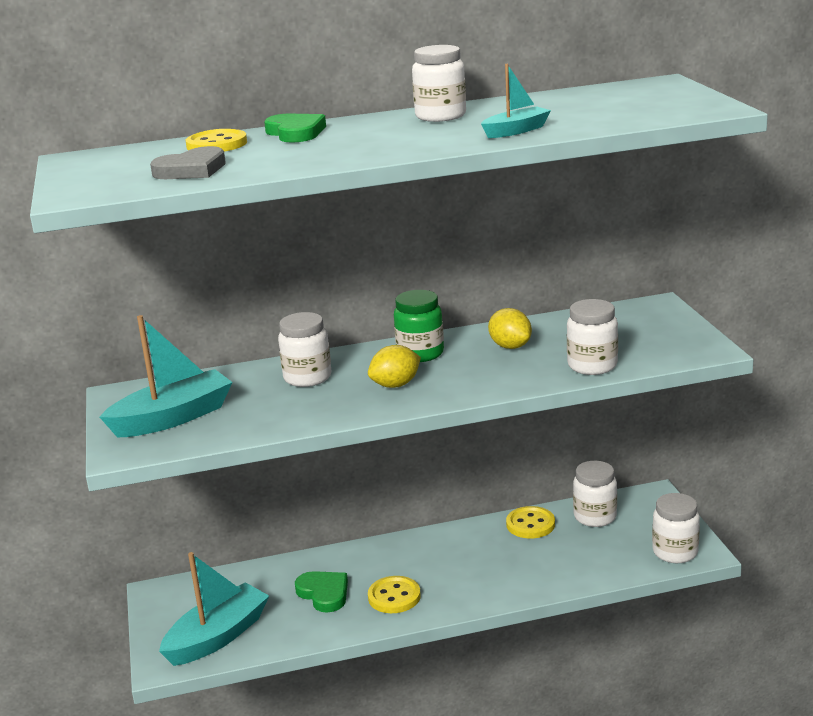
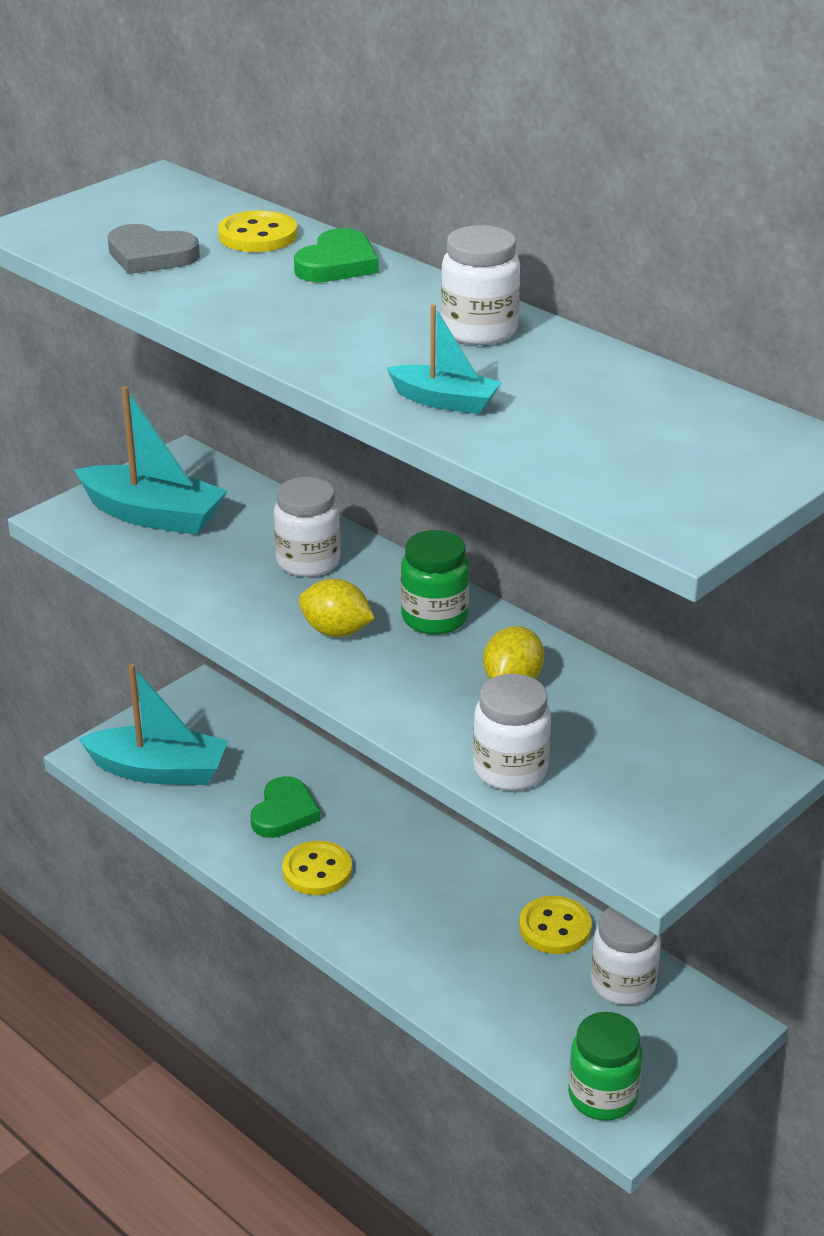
camera: 55 degrees right, 10 degrees up
white jar [652,493,700,563] -> green jar [568,1012,643,1121]

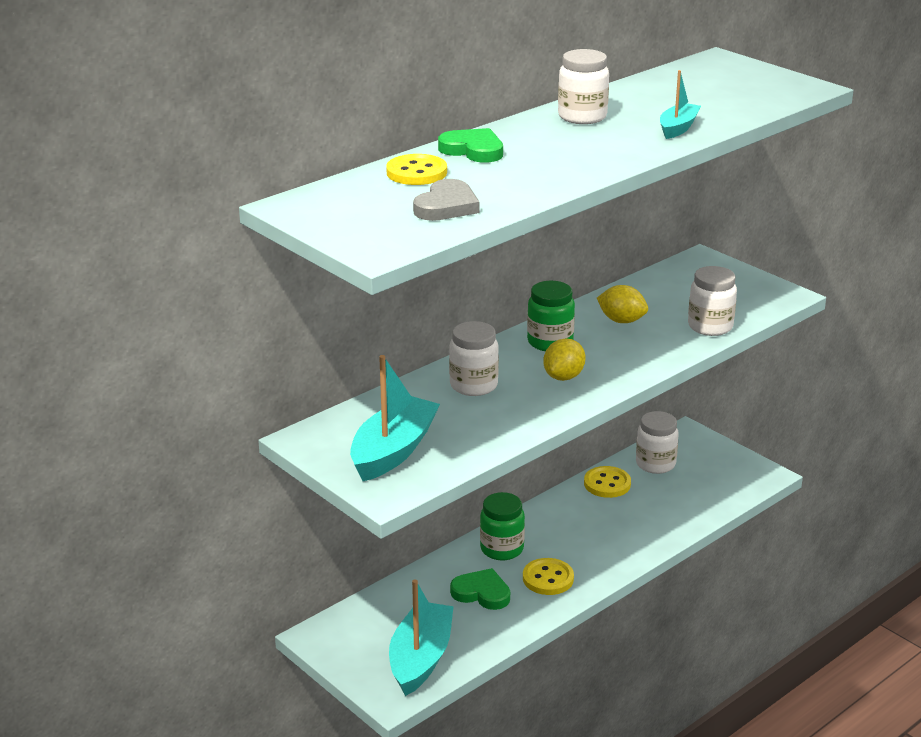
camera: 85 degrees left, 5 degrees down
green jar [568,1012,643,1121] -> green jar moved to [480,492,525,560]

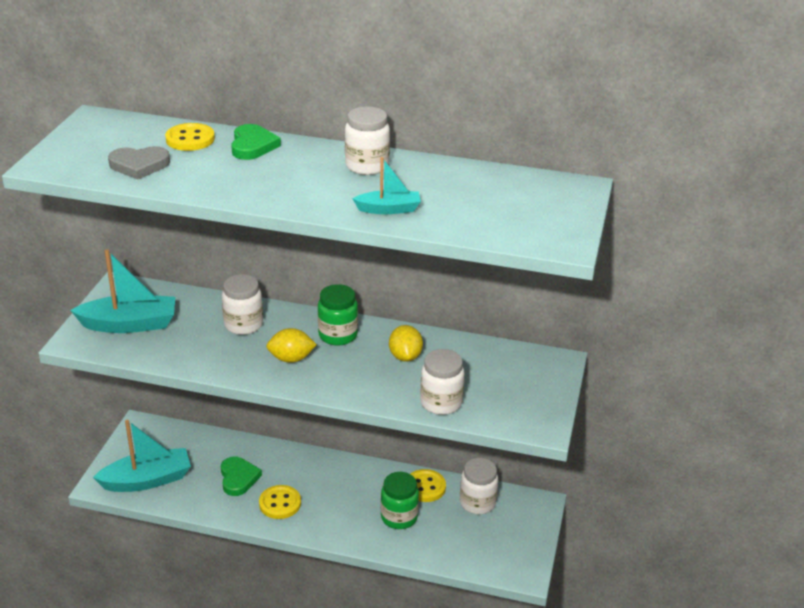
camera: 55 degrees right, 5 degrees up
green jar [480,492,525,560] -> green jar moved to [381,472,419,529]

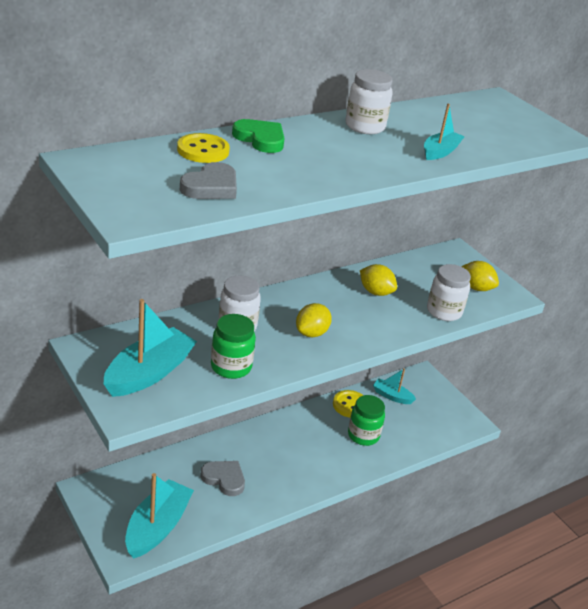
camera: 50 degrees left, 0 degrees up
green heart [221,457,262,496] -> grey heart [201,461,245,496]
yellow button [259,485,301,519] -> none
green jar [318,284,358,346] -> green jar moved to [211,314,256,379]
white jar [460,458,498,514] -> turquoise boat [373,368,416,404]
none -> yellow lemon [461,261,499,291]

